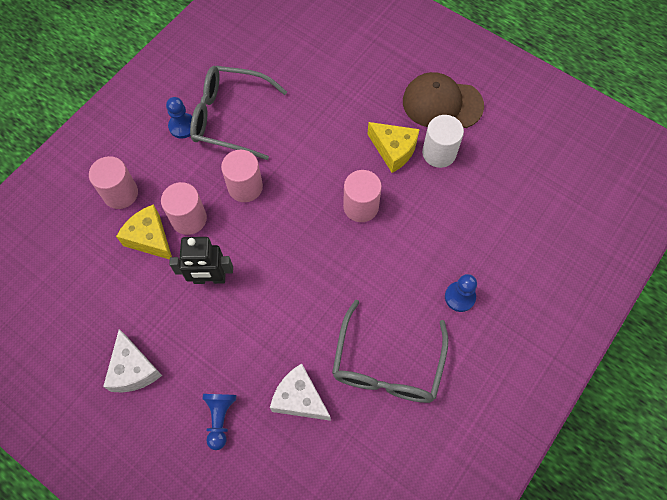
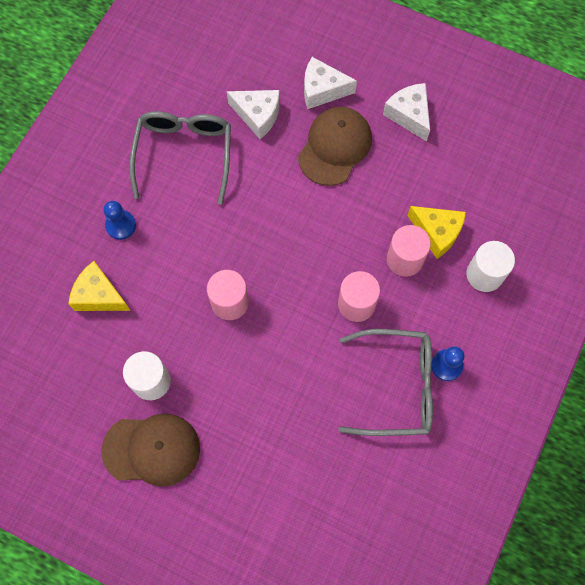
camera: 170 degrees right, 5 degrees up
pink cylinder [89,156,138,209] -> white cylinder [466,241,515,292]
black robot [169,237,233,284] -> none
blue pawn [203,394,236,450] -> white cheese [304,57,357,109]
yellow cheese [367,122,420,173] -> yellow cheese moved to [68,261,131,311]
none -> brown cap [298,106,372,186]

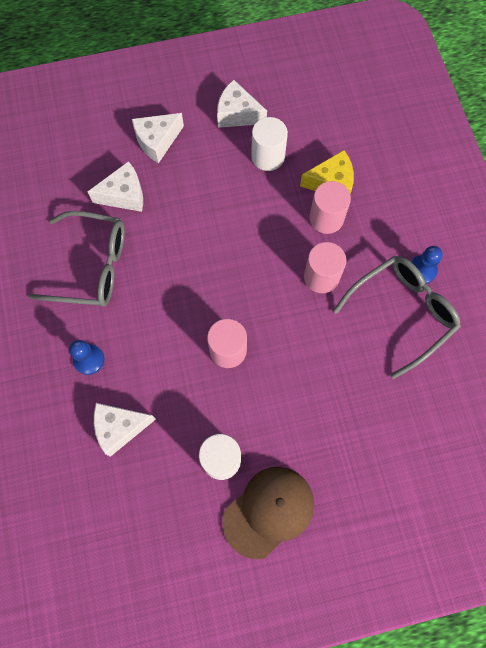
camera: 40 degrees left, 0 degrees up
yellow cheese [68,261,131,311] -> white cheese [94,403,156,457]
grey glasses [129,111,231,204] -> grey glasses turned 135 degrees clockwise [28,211,125,307]
brown cap [298,106,372,186] -> none
white cylinder [466,241,515,292] -> white cylinder moved to [251,117,288,171]

